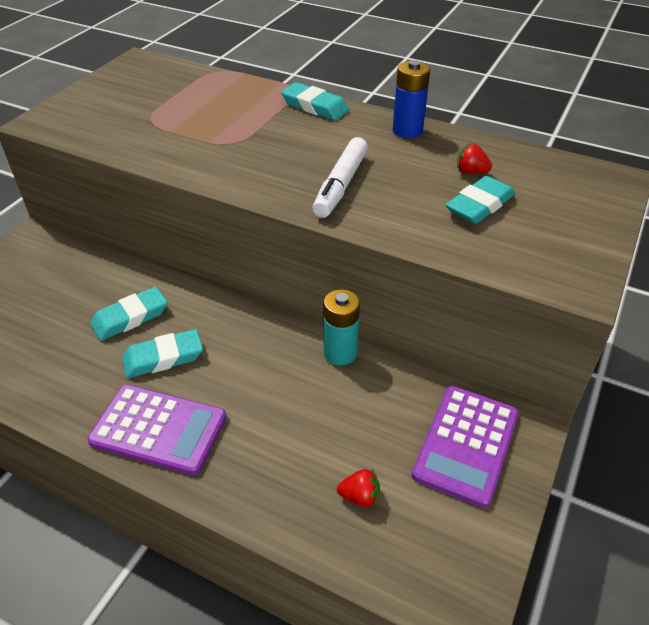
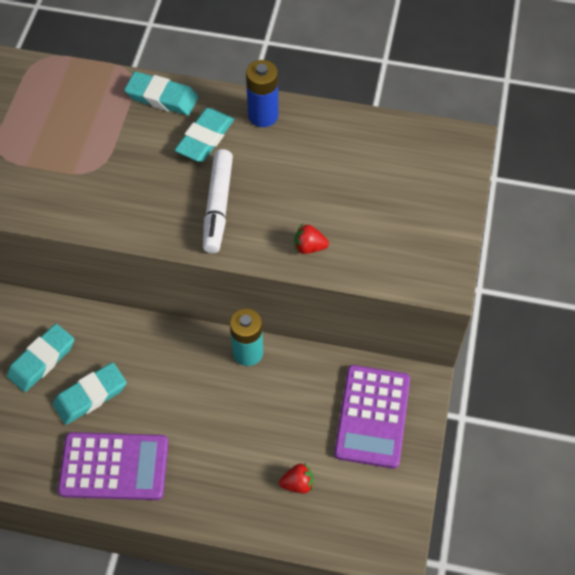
camera: 15 degrees left, 15 degrees up
turquoise eraser [446,176,515,224] -> turquoise eraser moved to [175,108,234,162]
red strawberry [457,143,492,174] -> red strawberry moved to [294,224,329,254]

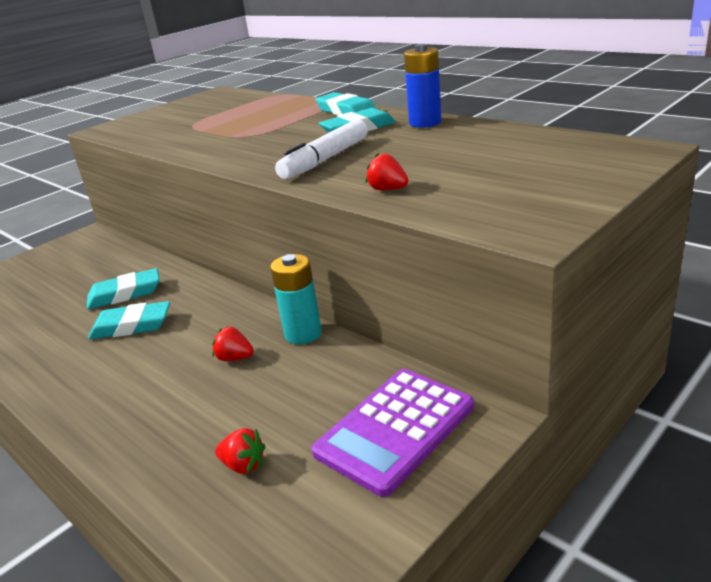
camera: 35 degrees right, 30 degrees down
purple calculator [58,432,168,500] -> none
none -> red strawberry [212,326,254,361]

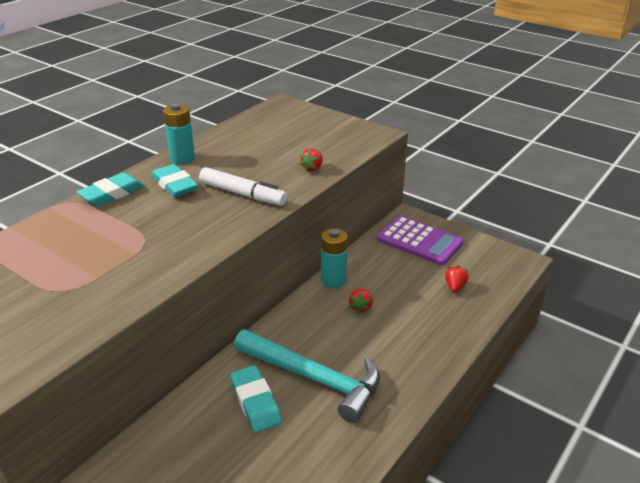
camera: 100 degrees left, 5 degrees up
turquoise eraser [88,301,170,339] -> turquoise hammer [234,329,380,423]
blue battery [404,44,442,128] -> turquoise battery [163,103,195,164]

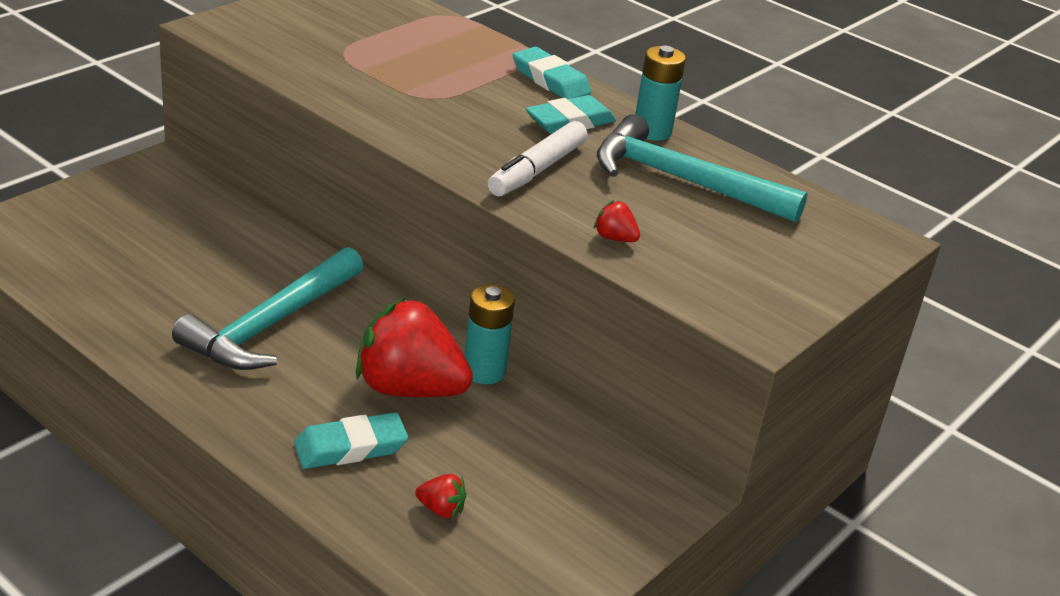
camera: 90 degrees right, 0 degrees up
turquoise eraser [230,365,282,432] -> turquoise eraser moved to [294,412,408,469]
red strawberry [349,289,373,314] -> red strawberry [356,297,473,397], size x2.48
purple calculator [377,216,464,265] -> none
none -> turquoise hammer [597,114,808,223]

